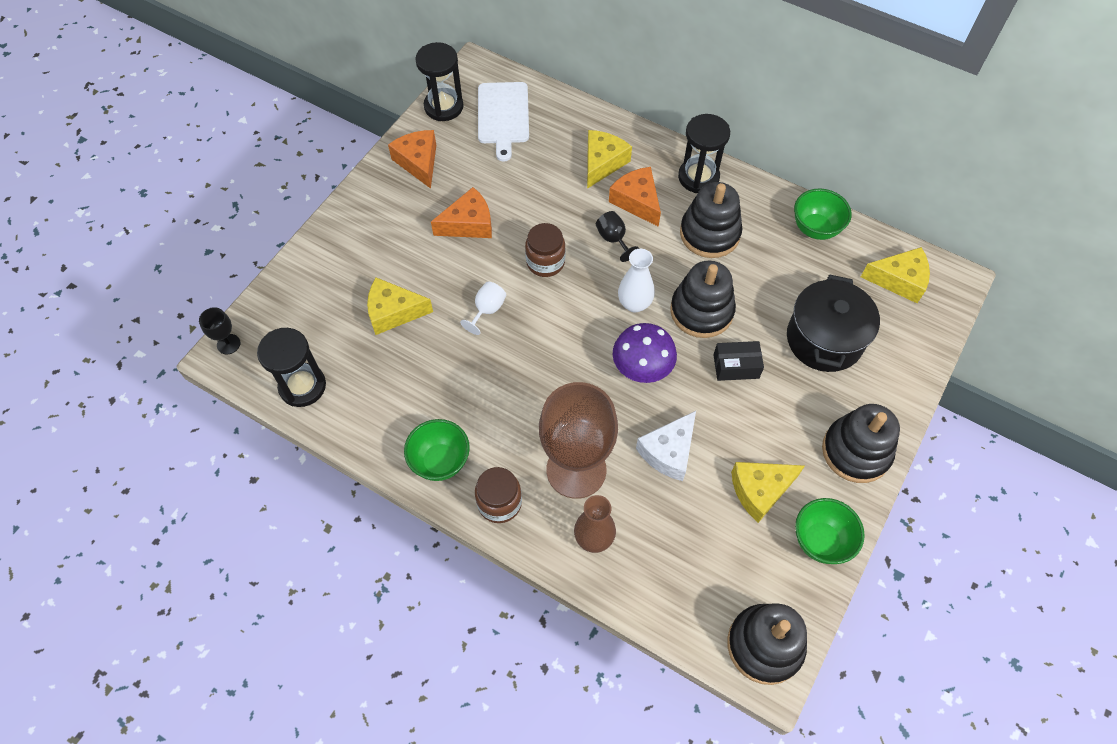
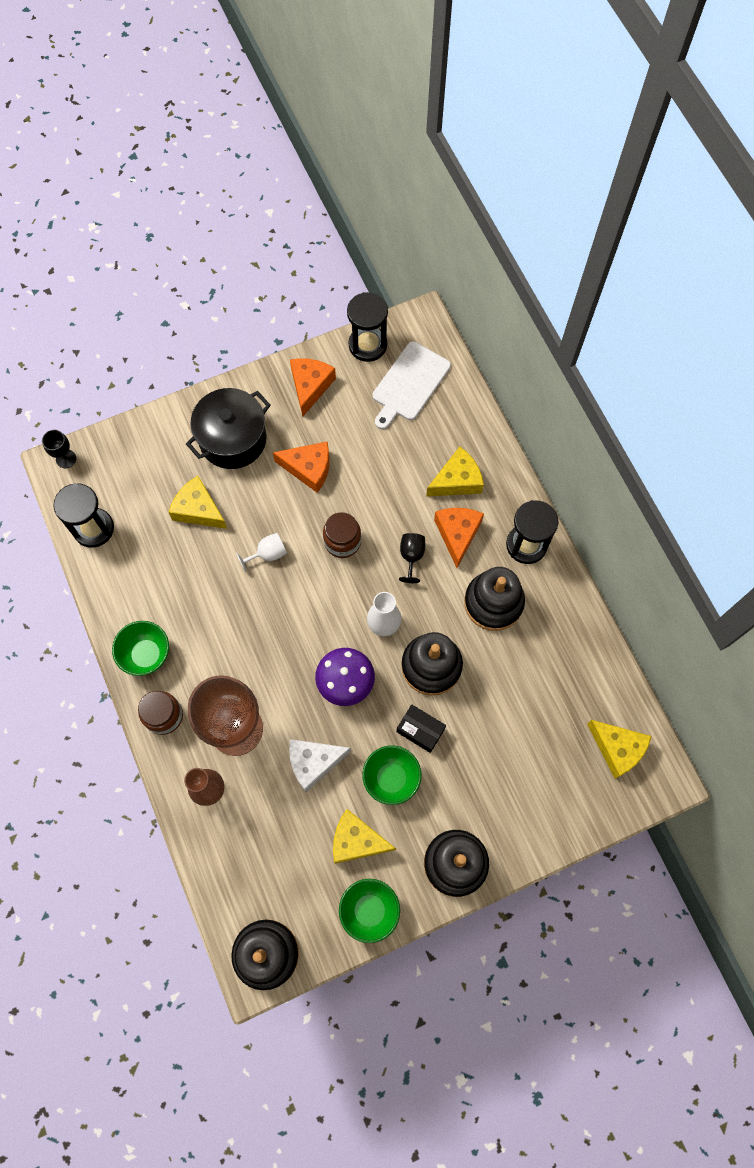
camera: 35 degrees right, 10 degrees up
black pot [787,275,880,372] -> black pot moved to [186,388,271,469]
green bowl [794,189,852,240] -> green bowl moved to [362,745,422,805]

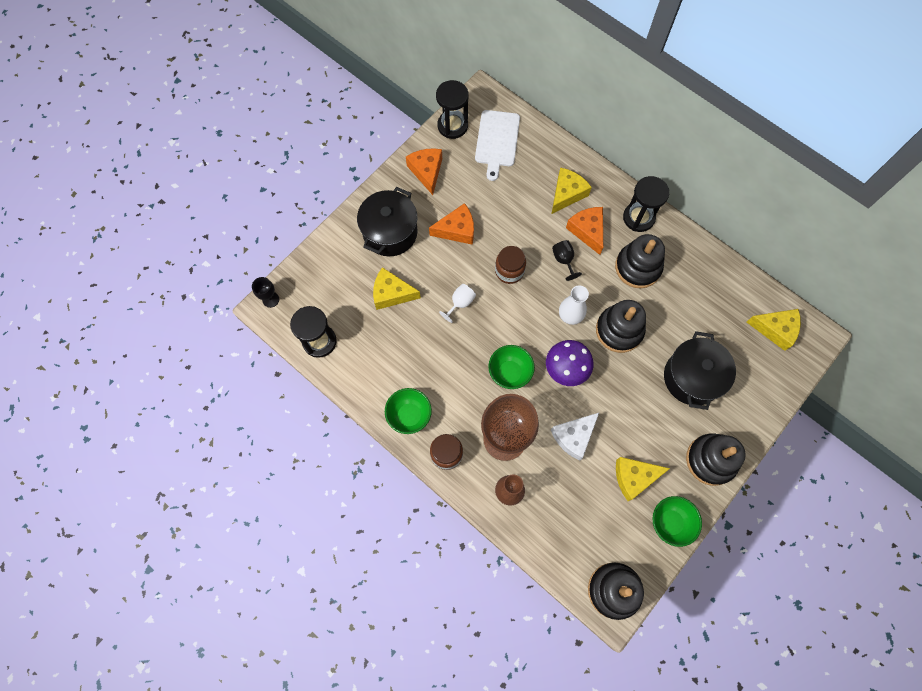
camera: 25 degrees left, 0 degrees up
green bowl [362,745,422,805] -> green bowl moved to [488,345,535,389]
black box [397,704,446,753] -> none
none -> black pot [664,331,736,410]

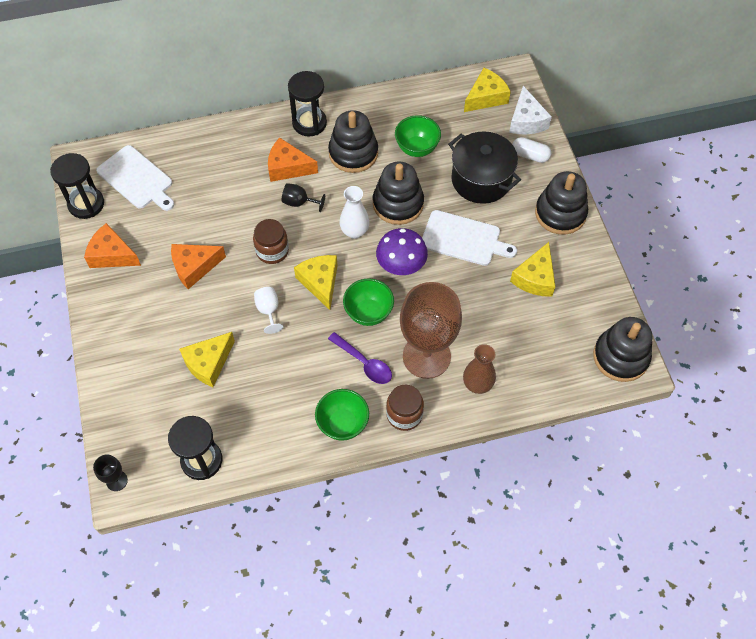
camera: 55 degrees left, 10 degrees down
black pot [357,187,417,256] -> none
orange cheese [429,203,474,245] -> orange cheese turned 135 degrees counterclockwise [171,244,226,289]
yellow cheese [551,167,592,214] -> yellow cheese moved to [294,255,337,310]
white cheese [551,413,599,461] -> white cheese moved to [509,86,552,135]
green bowl [653,496,702,547] -> green bowl moved to [395,115,441,157]
none -> purple spoon [328,332,392,384]
none -> white cutting board [422,210,517,266]
none -> white capsule [512,137,551,163]

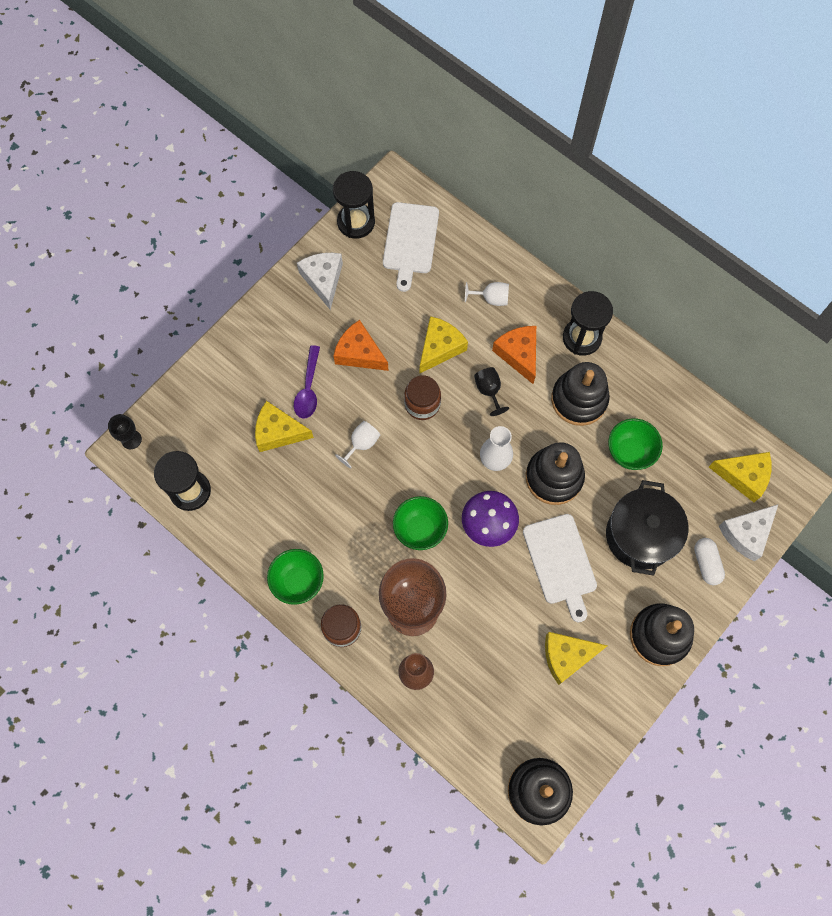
camera: 55 degrees right, 10 degrees up
orange cheese [84,223,141,268] -> white cheese [297,253,343,310]
yellow cheese [294,255,337,310] -> yellow cheese moved to [420,316,468,373]
purple spoon [328,332,392,384] -> purple spoon moved to [294,345,320,419]
none -> white goblet [465,282,509,306]

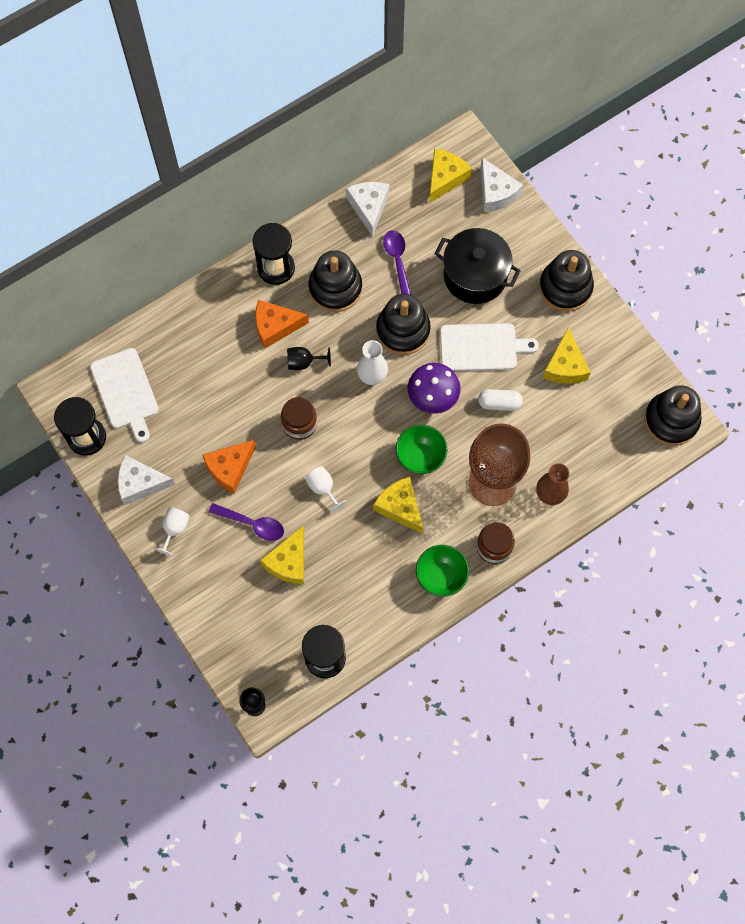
camera: 75 degrees left, 0 degrees up
white cutting board [383,202,439,292] -> white cutting board turned 45 degrees clockwise [90,348,159,443]
yellow cheese [420,316,468,373] -> yellow cheese moved to [373,477,423,533]
white goblet [465,282,509,306] -> white goblet moved to [153,507,190,556]
green bowl [608,418,663,470] -> purple spoon [383,230,411,295]
white capsule [694,538,725,585] -> white capsule moved to [478,389,523,411]
none -> white cheese [346,182,389,237]

